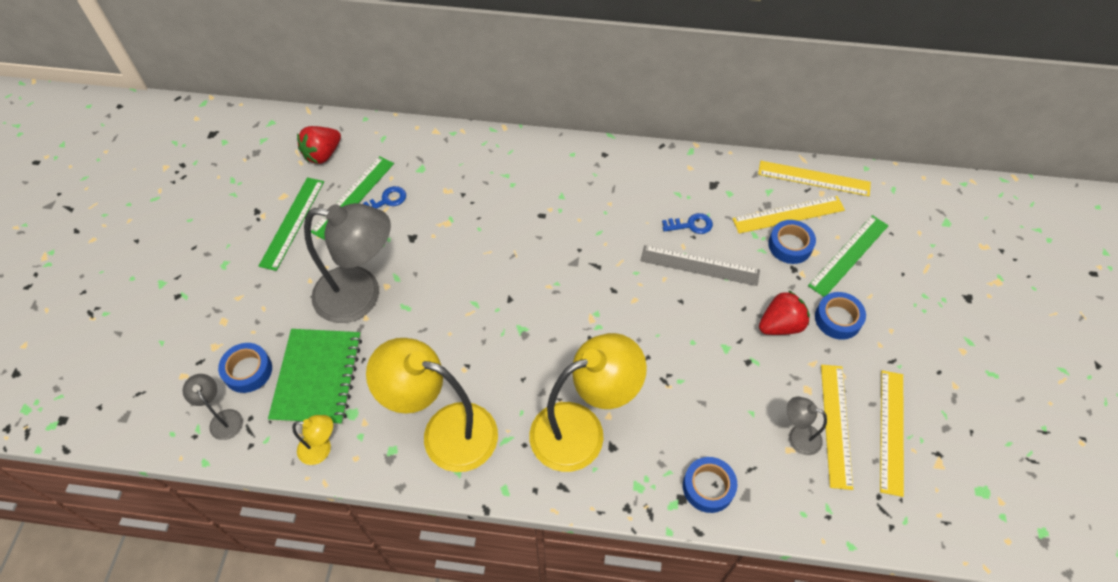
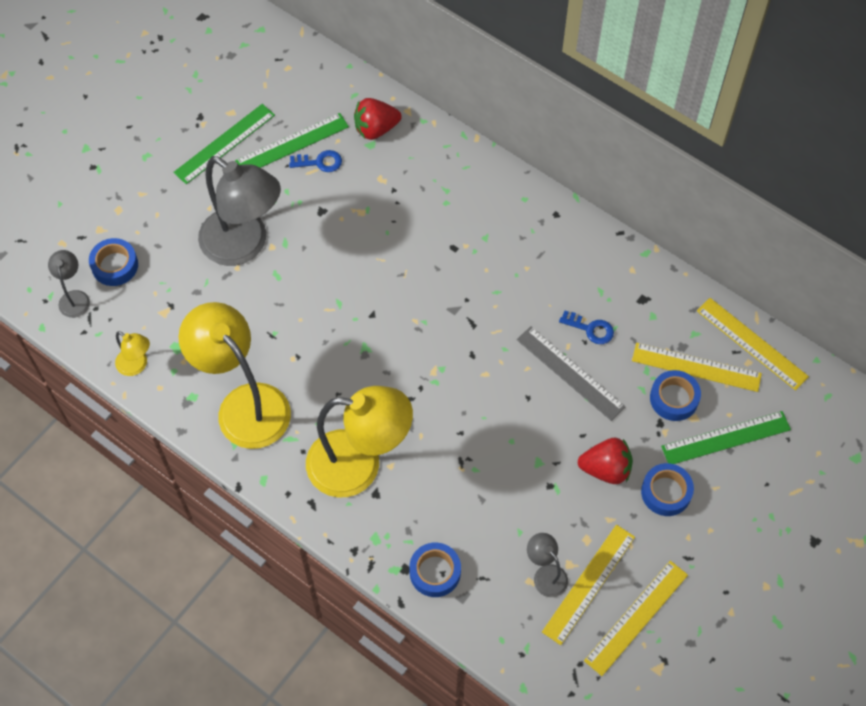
camera: 30 degrees right, 5 degrees up
green notebook [268,329,362,425] -> none
red strawberry [297,126,341,164] -> red strawberry moved to [354,98,402,140]

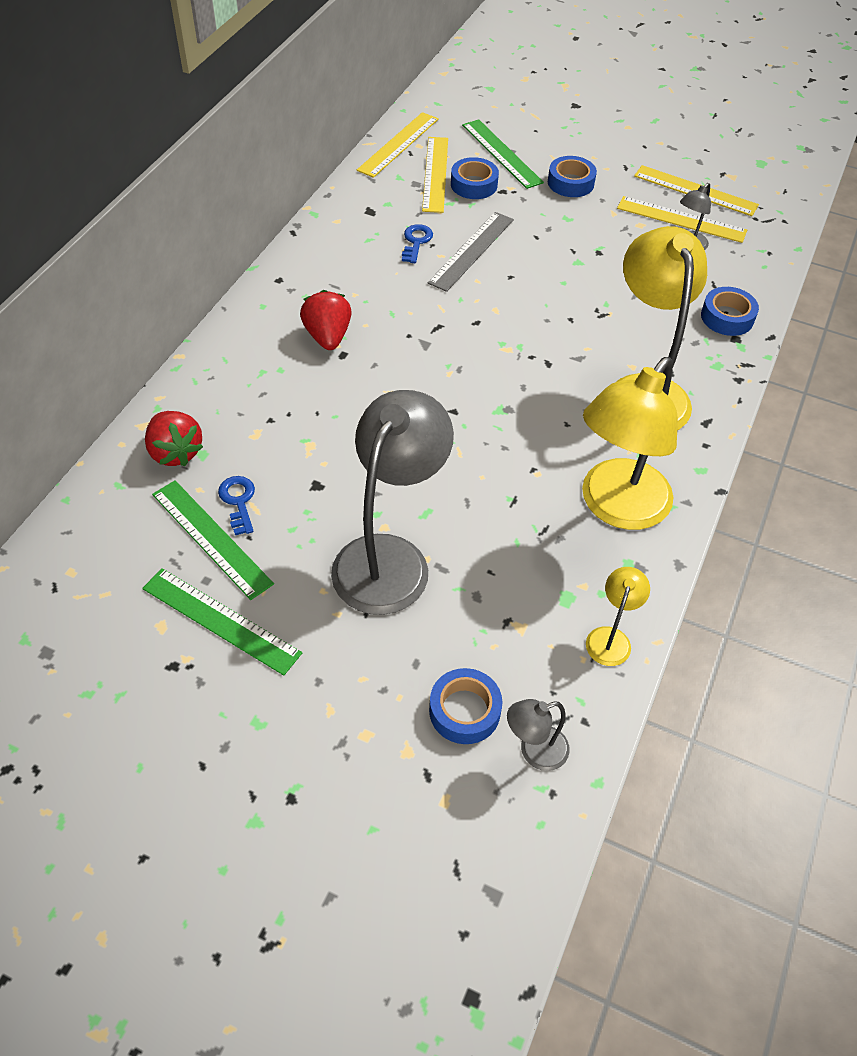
camera: 105 degrees left, 10 degrees down
red strawberry [578,438,633,484] -> red strawberry moved to [300,290,352,350]

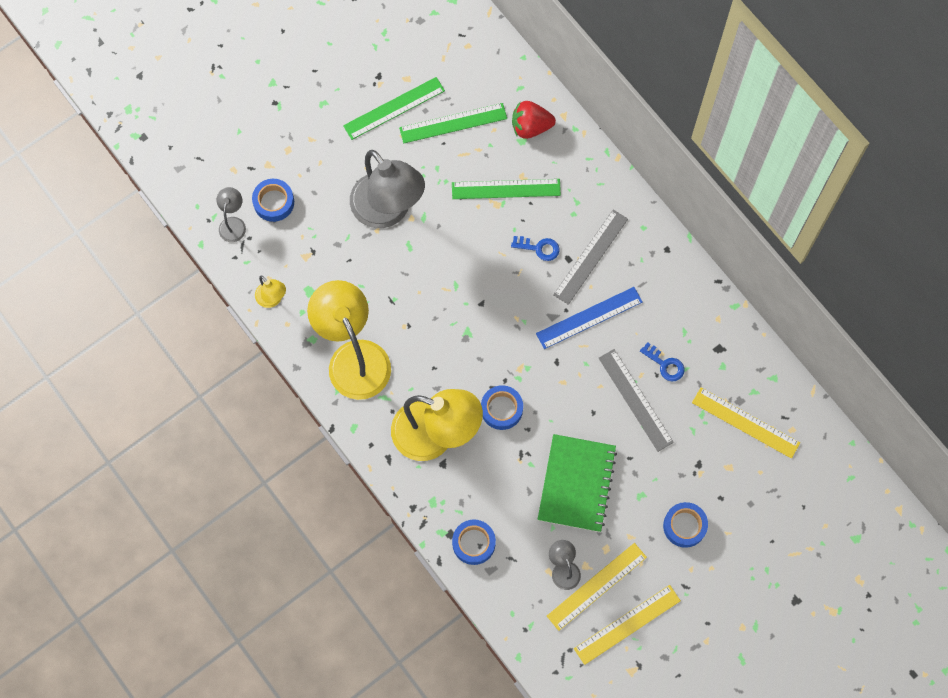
camera: 120 degrees right, 20 degrees up
blue key [218,476,255,535] -> blue key moved to [511,236,560,261]
red strawberry [300,290,352,350] -> grey ruler [553,210,628,305]
yellow ruler [357,112,439,178] -> none
blue tape [451,157,499,199] -> blue tape moved to [481,385,523,430]
green ruler [462,119,544,189] -> green ruler moved to [452,179,561,199]
none -> blue ruler [536,287,643,349]
none -> green notebook [538,434,617,532]

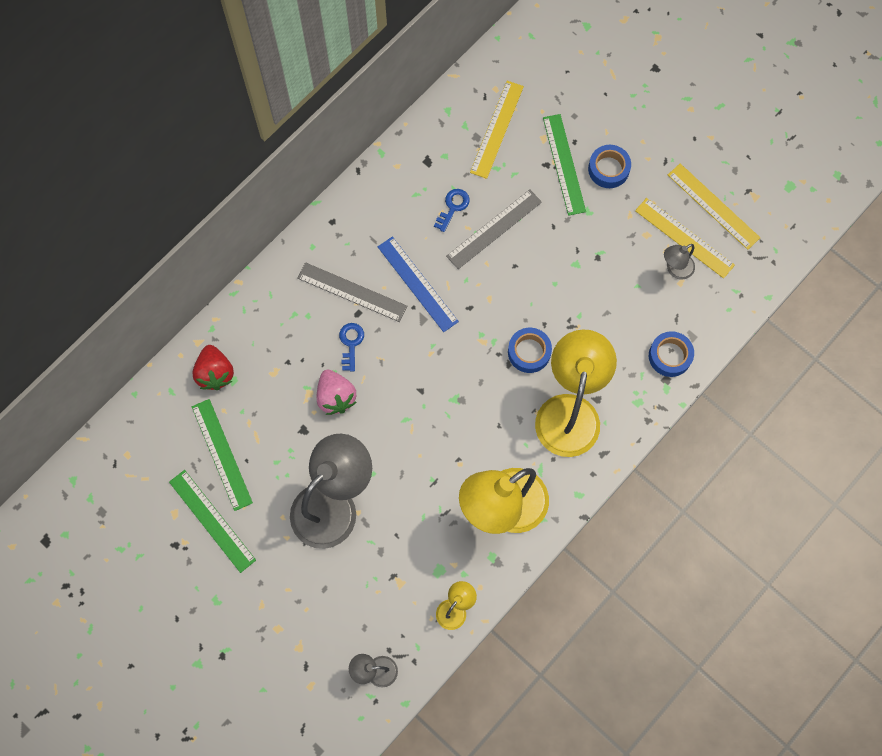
camera: 100 degrees left, 0 degrees up
blue tape [252,179,294,222] -> none
green ruler [452,179,561,199] -> green ruler moved to [543,114,586,216]
green notebook [538,434,617,532] -> none
none -> pink strawberry [317,369,356,415]

